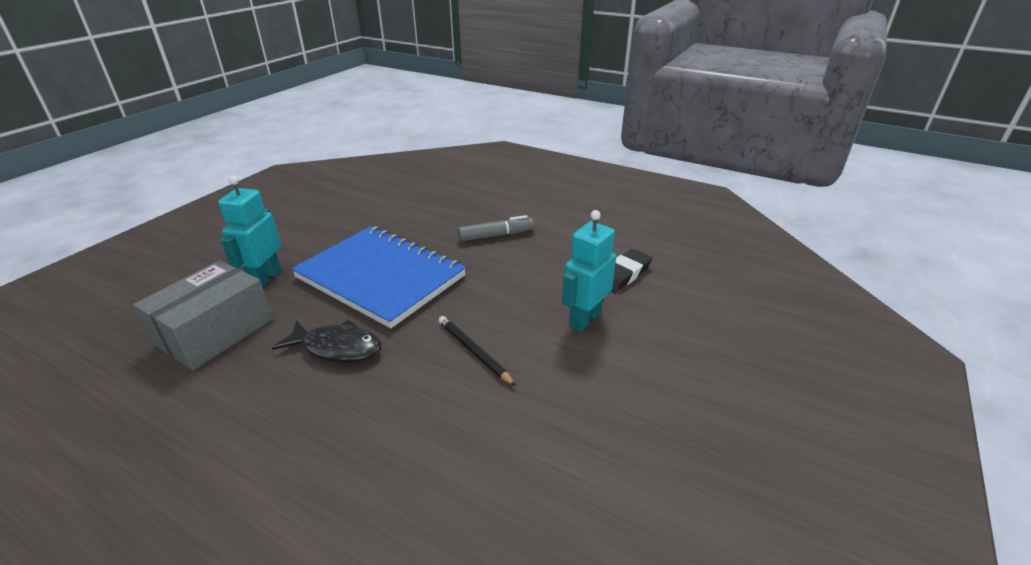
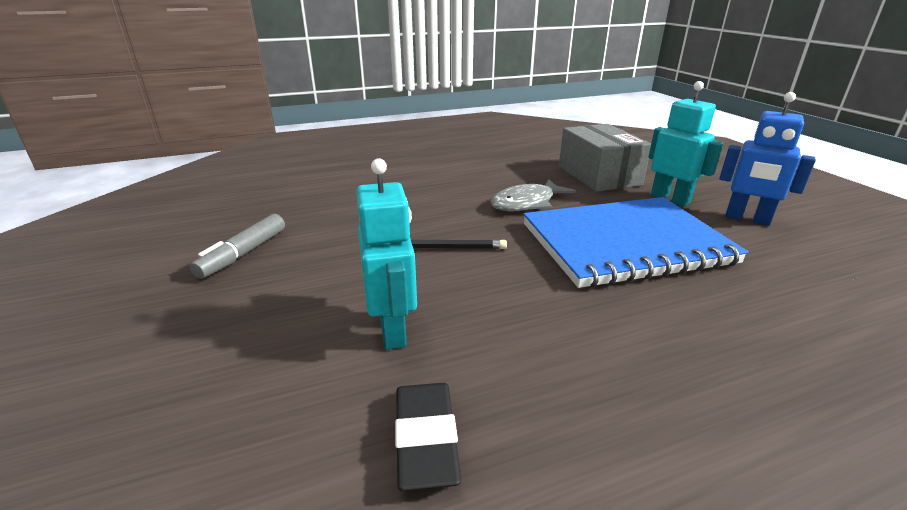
camera: 130 degrees right, 5 degrees down
black fish [272,320,382,363] -> grey fish [491,179,576,211]
grey marker [458,215,534,241] -> grey marker moved to [190,214,285,279]
none -> blue robot [719,92,816,226]

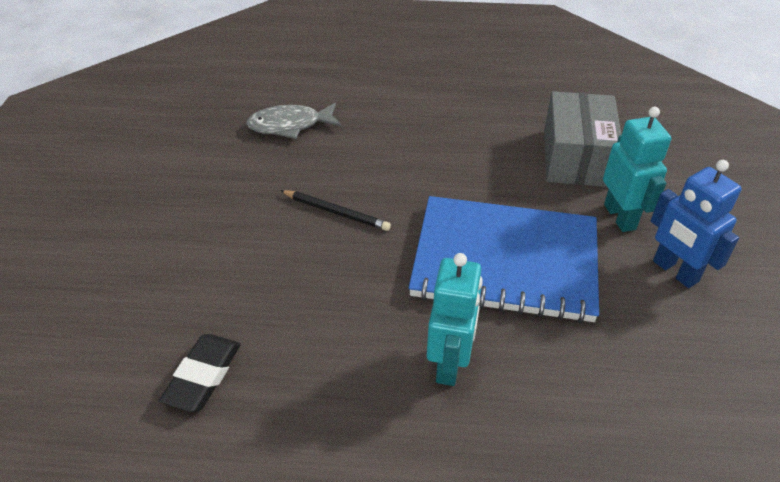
camera: 25 degrees right, 15 degrees up
grey marker [190,214,285,279] -> none
turquoise robot [356,158,417,350] -> turquoise robot moved to [427,253,483,386]
grey fish [491,179,576,211] -> grey fish moved to [246,103,341,139]

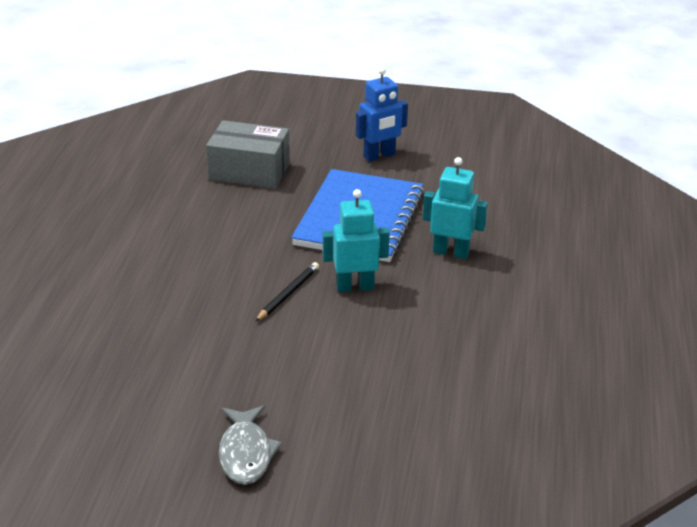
camera: 85 degrees left, 10 degrees down
black eraser [159,334,241,412] -> none
grey fish [246,103,341,139] -> grey fish moved to [219,405,282,485]
turquoise robot [603,107,671,232] -> turquoise robot moved to [323,189,390,292]

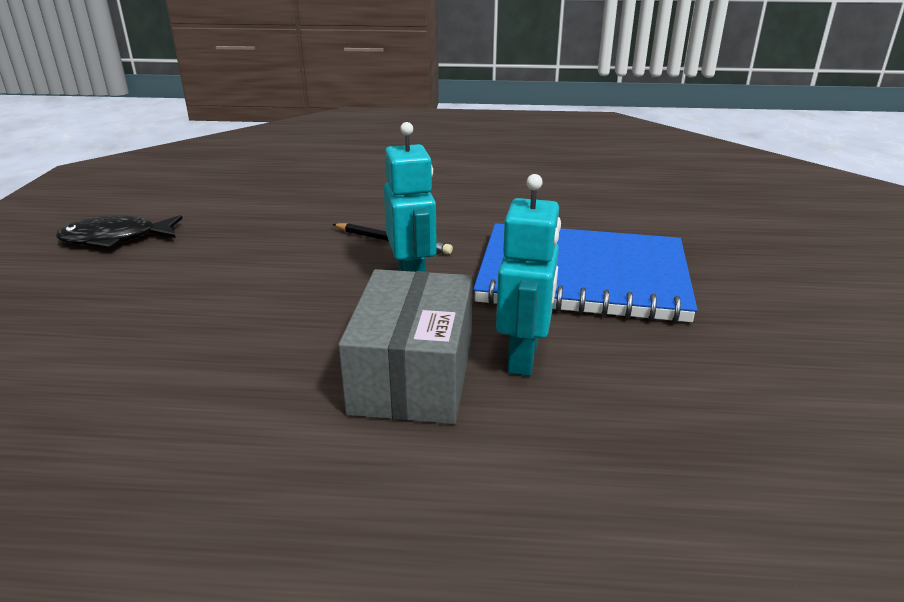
camera: 85 degrees right, 5 degrees down
grey box [206,120,290,189] -> grey box moved to [338,269,473,424]
grey fish [219,405,282,485] -> black fish [56,215,183,249]
blue robot [356,67,408,162] -> none

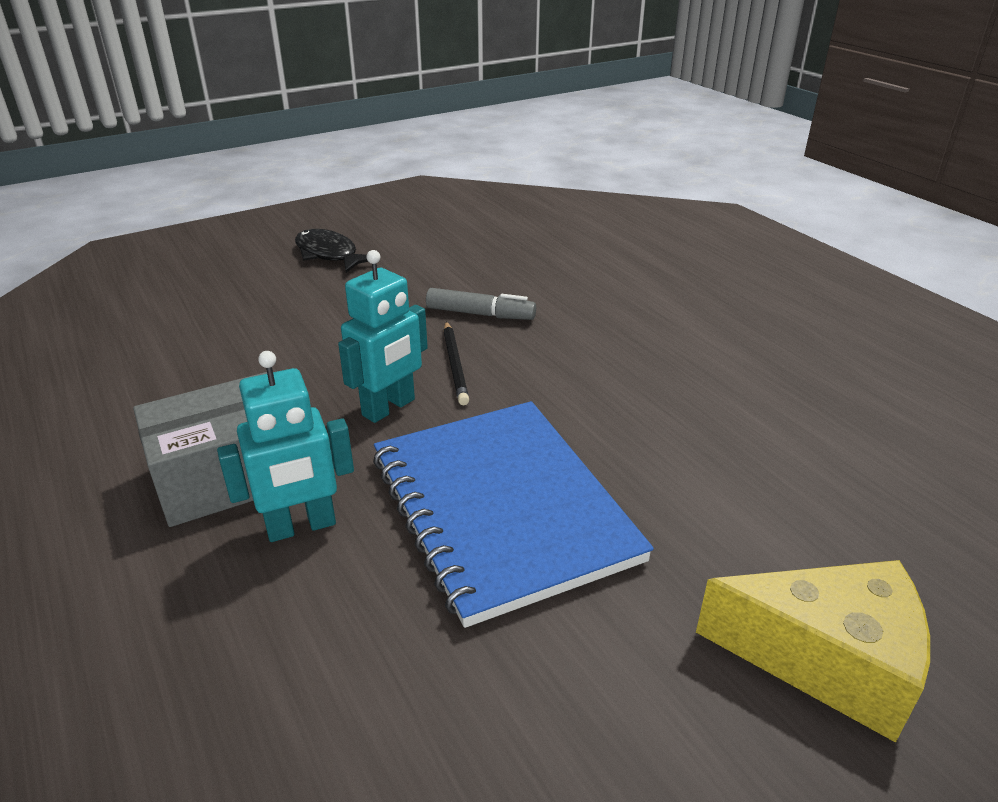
camera: 55 degrees right, 5 degrees up
none -> grey marker [426,288,536,320]
none -> yellow cheese [696,560,930,743]

